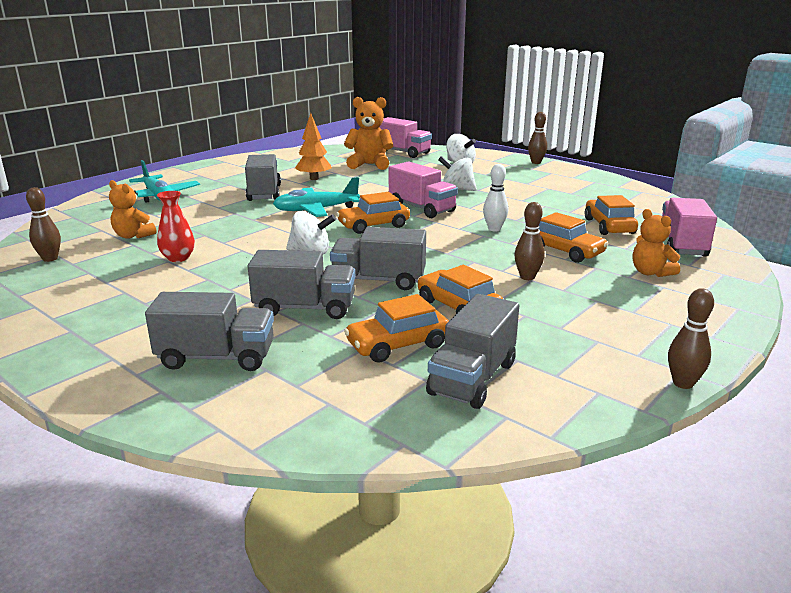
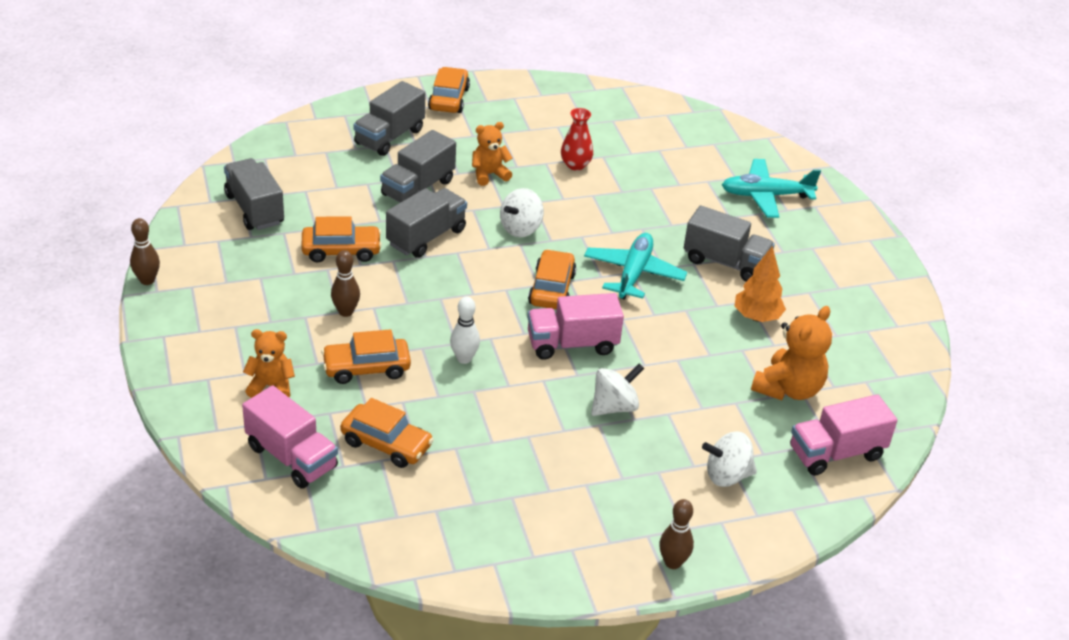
camera: 120 degrees right, 15 degrees up
brown bowling pin [26,187,61,262] -> none
orange teddy bear [109,180,156,239] -> orange teddy bear moved to [472,122,513,186]
orange car [344,294,449,363] -> orange car moved to [428,67,470,113]

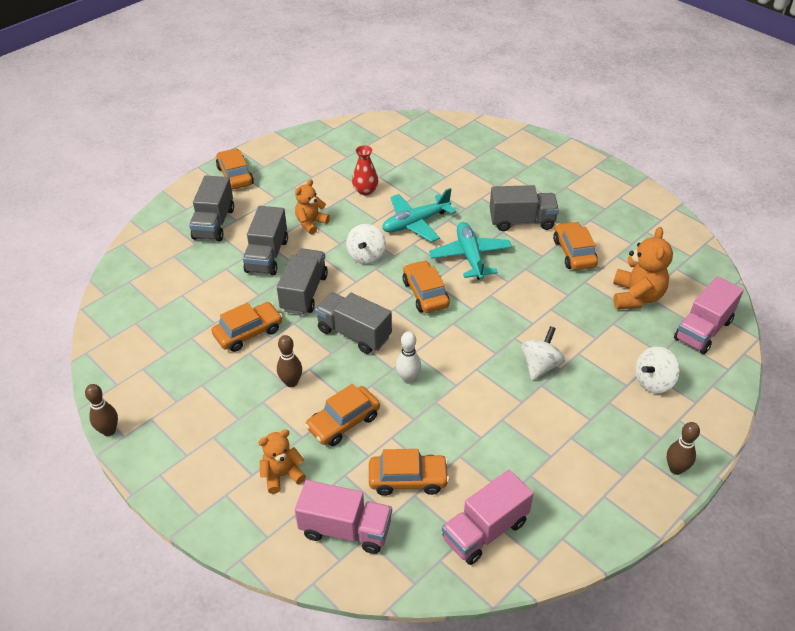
camera: 25 degrees left, 5 degrees up
grey truck [224,158,284,230] -> grey truck moved to [315,292,392,354]
pink truck [527,293,624,360] -> pink truck moved to [442,470,534,565]
turquoise plane [722,159,821,218] -> turquoise plane moved to [382,188,456,242]
orange tree [734,246,786,322] -> orange car [553,221,598,270]

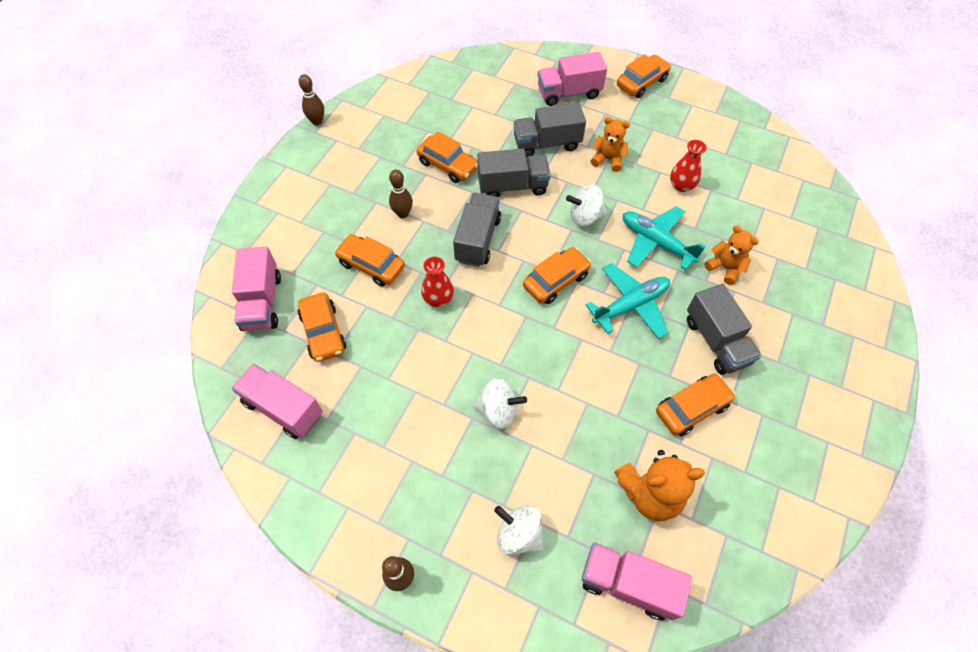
camera: 70 degrees right, 15 degrees up
grey truck [189,175,234,242] -> pink truck [538,52,607,106]
orange teddy bear [258,429,306,494] -> orange teddy bear moved to [705,225,759,285]
white bowling pin [396,331,421,384] -> red vase [421,257,454,307]

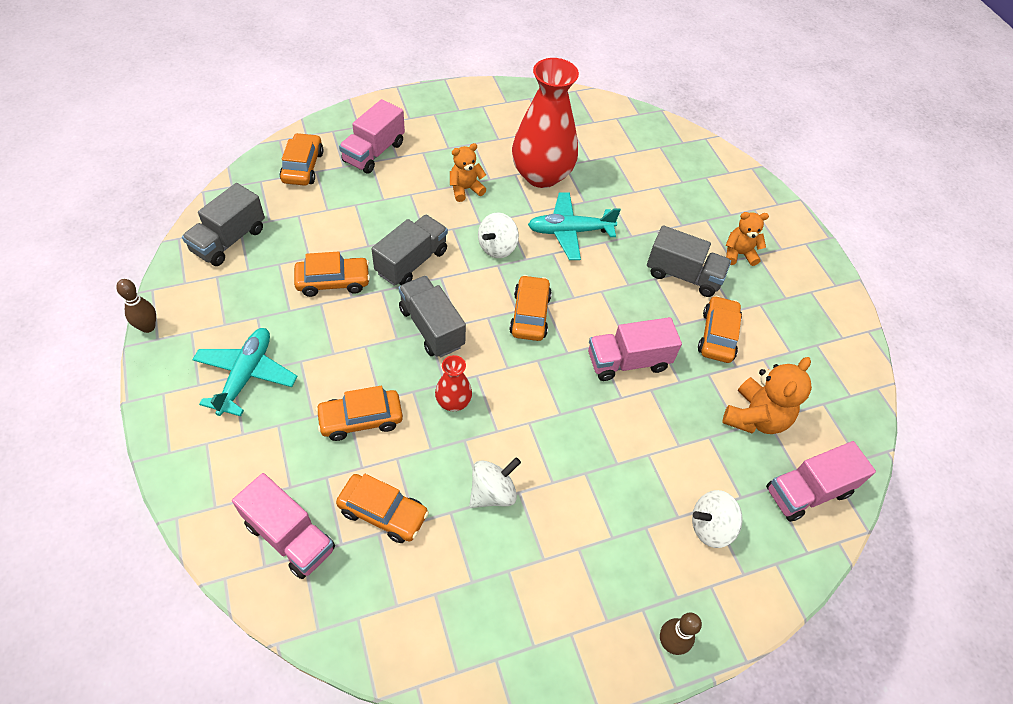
camera: 50 degrees left, 5 degrees down
pink truck [232,364,323,439] -> pink truck moved to [588,317,682,381]
brown bowling pin [389,170,413,218] -> none
white spinning top [473,378,527,429] -> white spinning top moved to [469,457,521,508]
grey truck [513,103,586,158] -> grey truck moved to [182,183,265,266]
turquoise plane [586,263,670,339] -> turquoise plane moved to [192,328,297,416]
orange car [617,54,671,98] -> orange car moved to [280,133,323,186]
red vase [670,140,707,192] -> red vase [512,58,579,188], size x2.21
orange teddy bear [705,225,759,285] -> orange teddy bear moved to [726,212,769,266]

